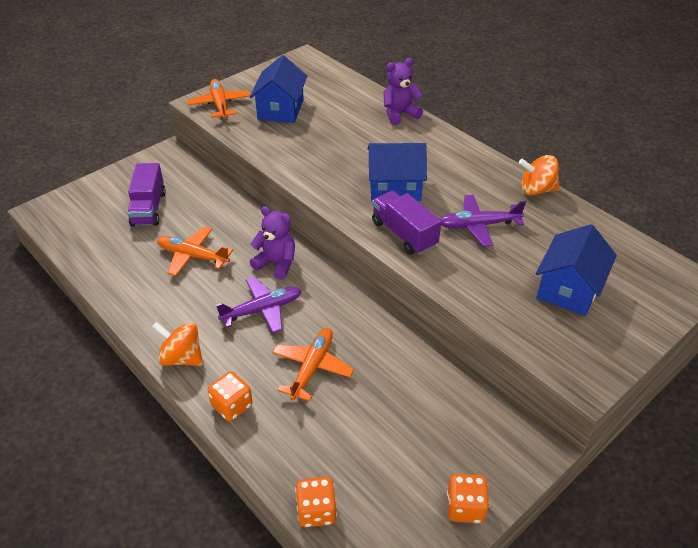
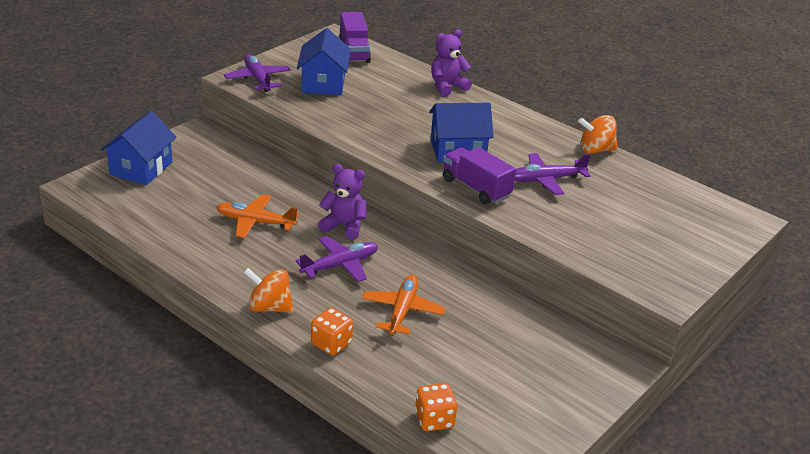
camera: 10 degrees left, 10 degrees down
purple truck [127,163,166,226] -> purple truck moved to [339,12,371,63]
orange plane [187,79,251,119] -> purple plane [224,54,291,92]
orange dice [447,474,489,523] -> none
blue house [536,224,617,316] -> blue house moved to [101,111,177,185]

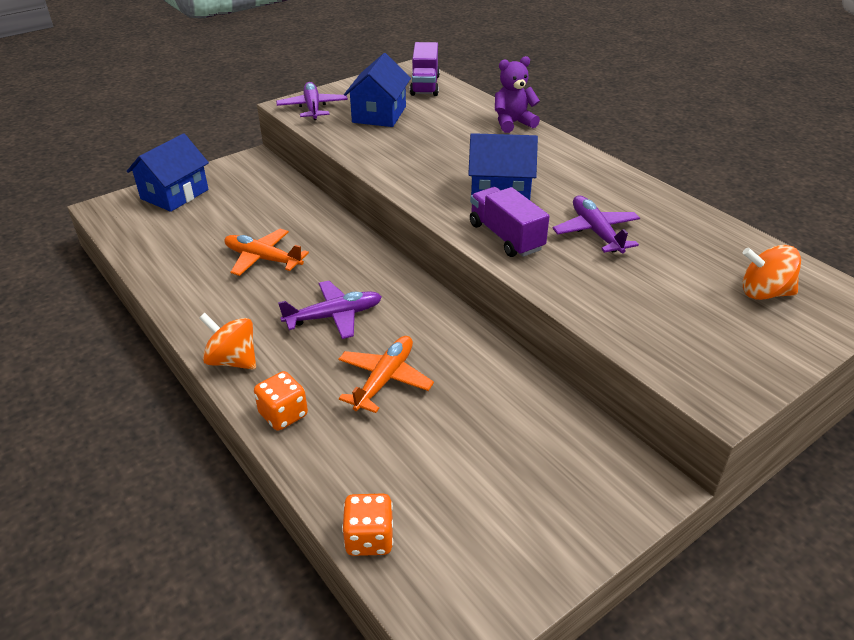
camera: 15 degrees right, 5 degrees up
purple teddy bear [318,164,366,240] -> none
purple plane [514,153,591,195] -> purple plane turned 75 degrees clockwise [552,196,640,253]
orange spinning top [578,115,618,154] -> orange spinning top moved to [742,245,801,300]

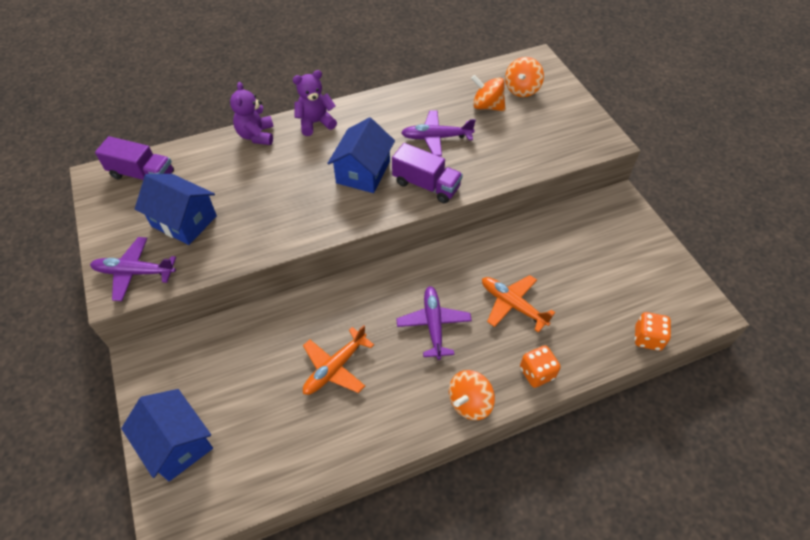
camera: 75 degrees left, 15 degrees up
purple truck [470,187,549,257] -> purple truck turned 135 degrees counterclockwise [392,143,463,203]
none -> purple teddy bear [293,70,337,136]
none -> orange spinning top [471,75,505,111]

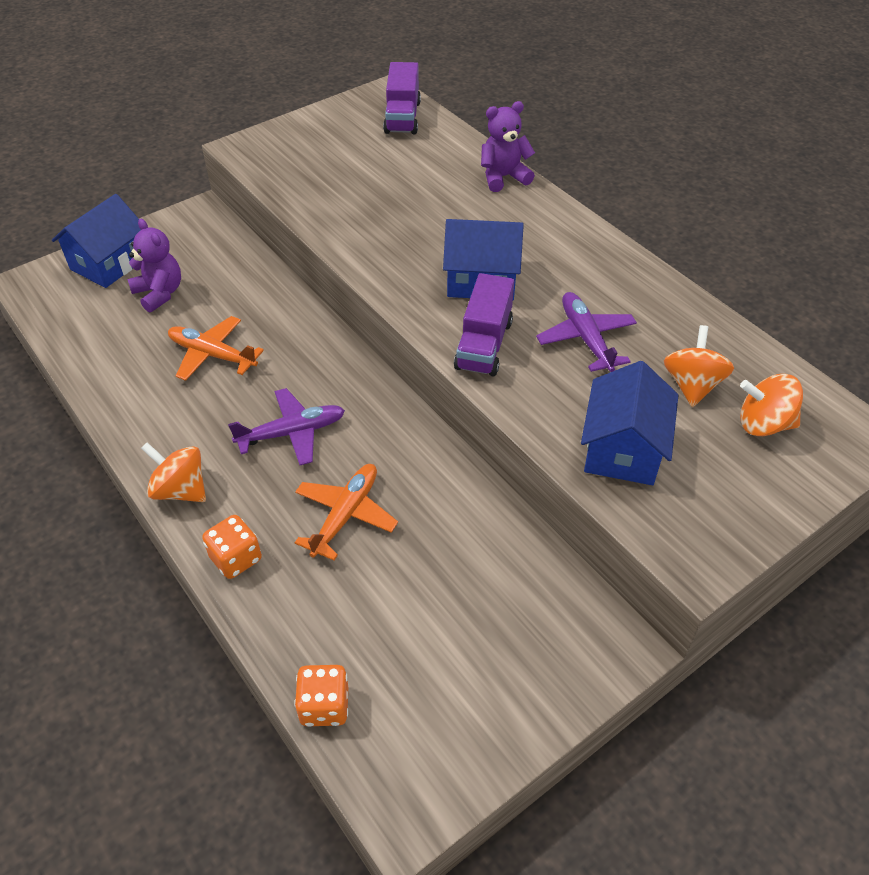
camera: 75 degrees right, 5 degrees down
purple plane [90,237,176,301] -> none
blue house [135,174,217,245] -> blue house moved to [581,361,678,485]
purple teddy bear [293,70,337,136] -> purple teddy bear moved to [127,218,181,313]

